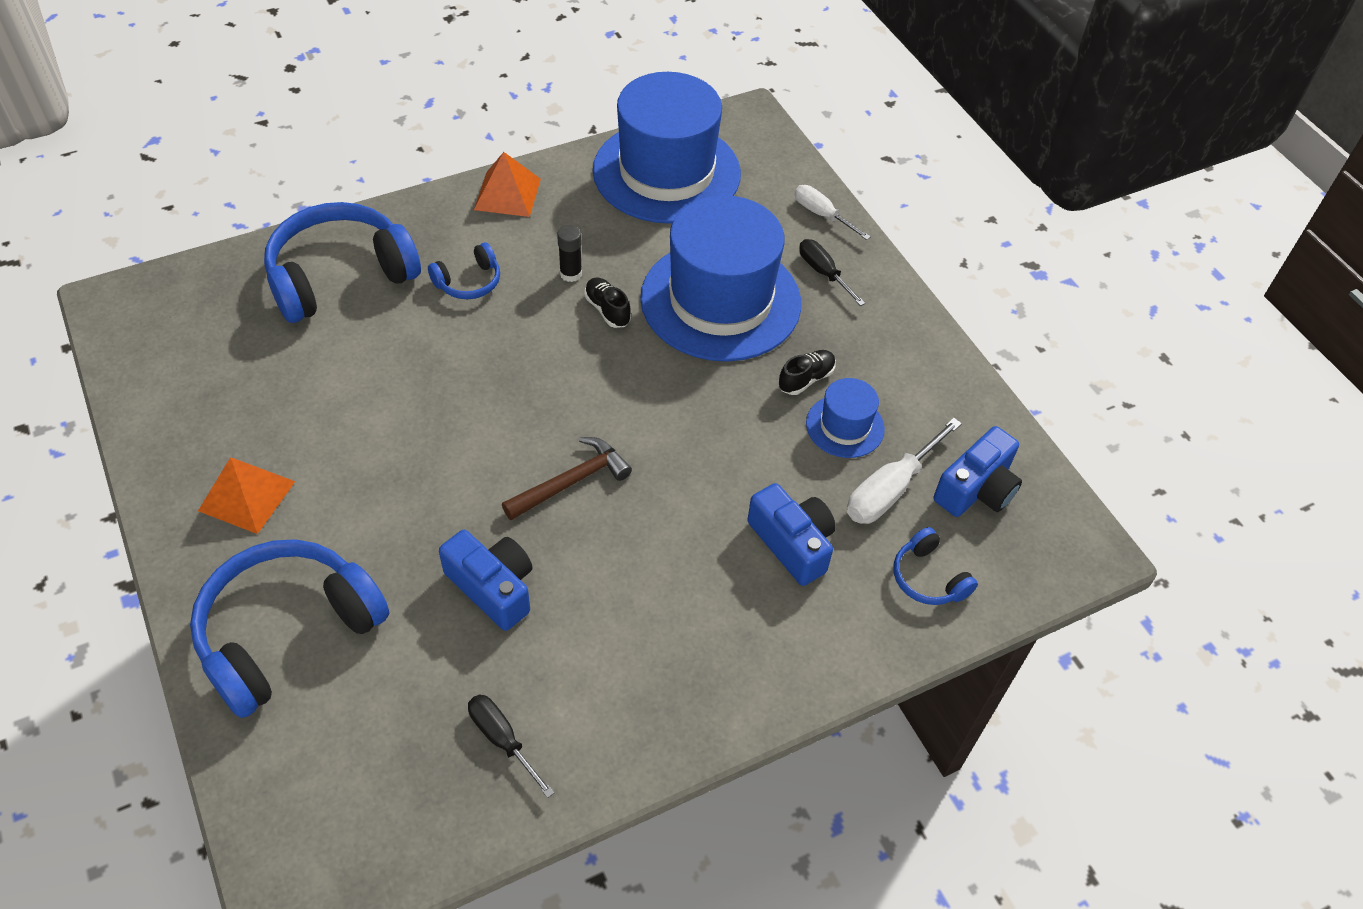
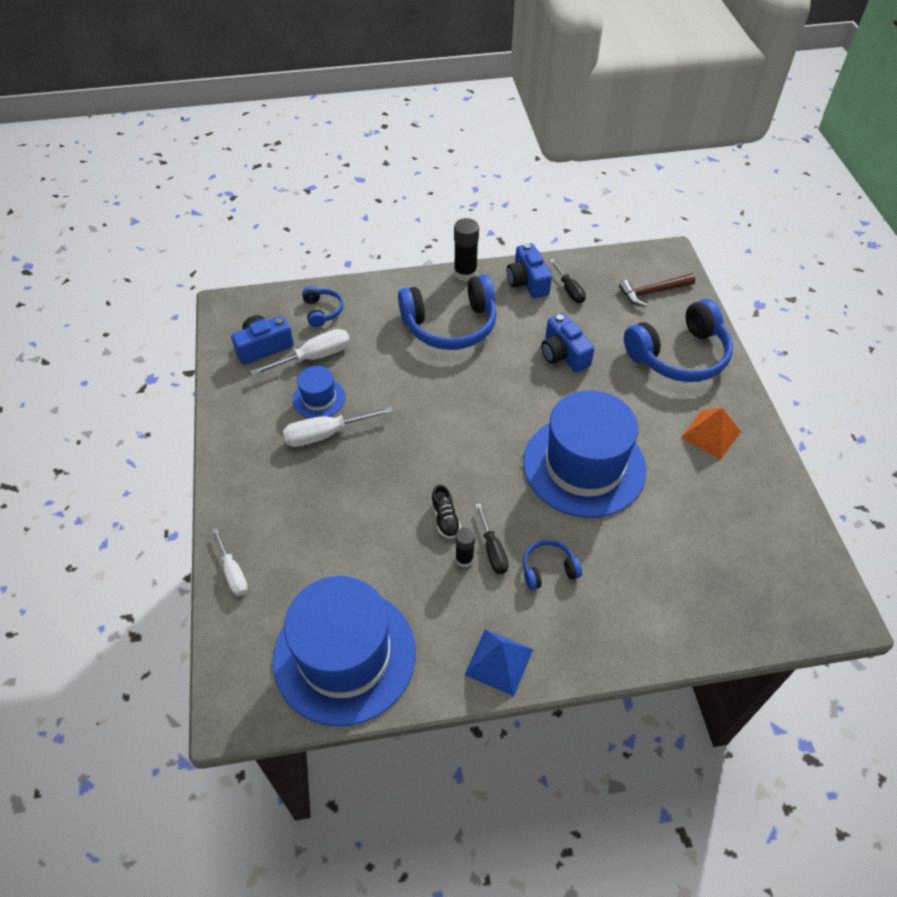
camera: 160 degrees left, 0 degrees up
blue headphones [264,202,421,323] -> blue headphones moved to [398,274,497,350]
orange pyramid [474,152,541,217] -> blue pyramid [464,629,533,696]
brown hammer [502,437,632,520] -> brown hammer moved to [619,273,696,307]
blue hat [640,195,801,362] -> blue hat moved to [523,390,646,518]
blue camera [747,483,836,586] -> blue camera moved to [507,243,552,299]
black shoe [778,350,836,395] -> white screwdriver [283,407,393,447]
black screwdriver [799,239,865,306] -> black screwdriver moved to [475,503,509,574]
none -> black glue stick [454,218,479,281]

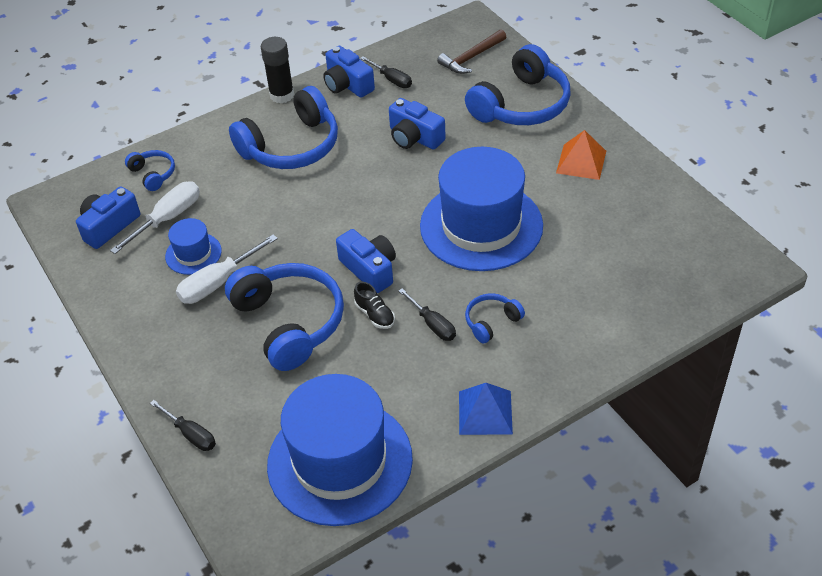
camera: 20 degrees left, 5 degrees down
white screwdriver [212,527,248,596] -> black screwdriver [150,400,216,451]
black glue stick [455,528,475,567] -> none
none -> blue headphones [225,263,344,371]
none -> blue camera [336,229,396,293]

